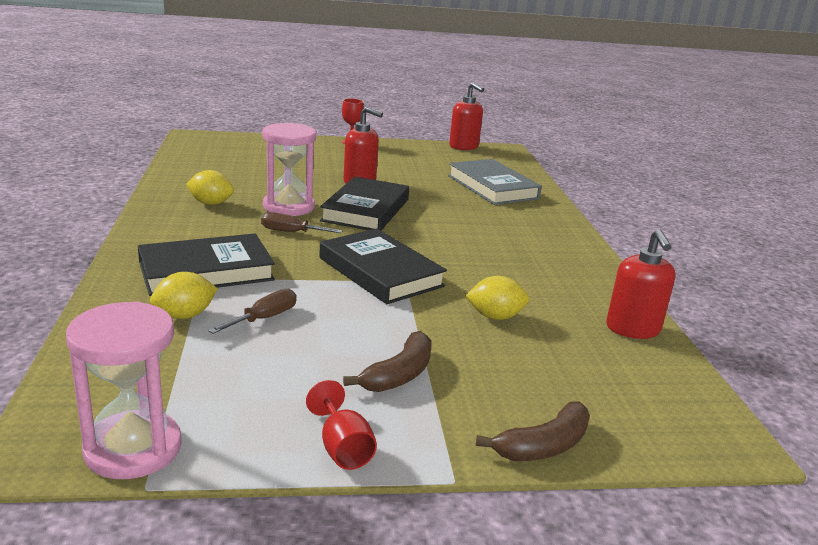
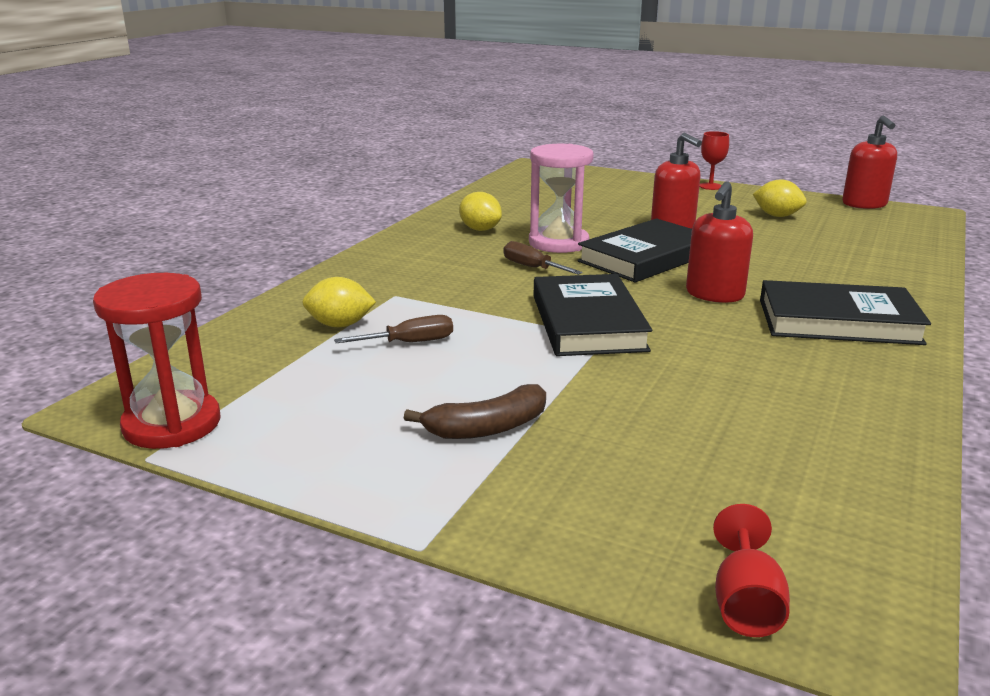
camera: 35 degrees right, 0 degrees up
pink hourglass [66,302,182,479] -> red hourglass [93,273,221,449]
black book [138,233,275,296] -> black book moved to [760,280,931,345]
red goblet [306,380,377,470] -> red goblet moved to [713,504,790,637]
grey book [448,159,542,205] -> none
yellow lemon [465,276,529,320] -> yellow lemon moved to [753,179,806,217]
brown banana [476,402,590,461] -> none
red soap dispenser [606,229,675,339] -> red soap dispenser moved to [686,181,753,303]

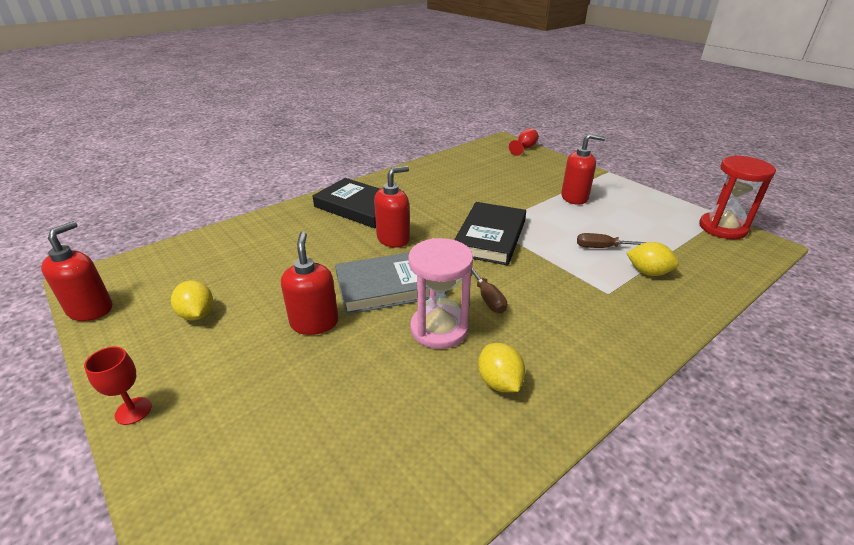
camera: 155 degrees left, 10 degrees up
brown banana [404,384,546,439] -> red soap dispenser [561,133,606,205]
black book [577,218,692,283] -> grey book [335,252,447,315]

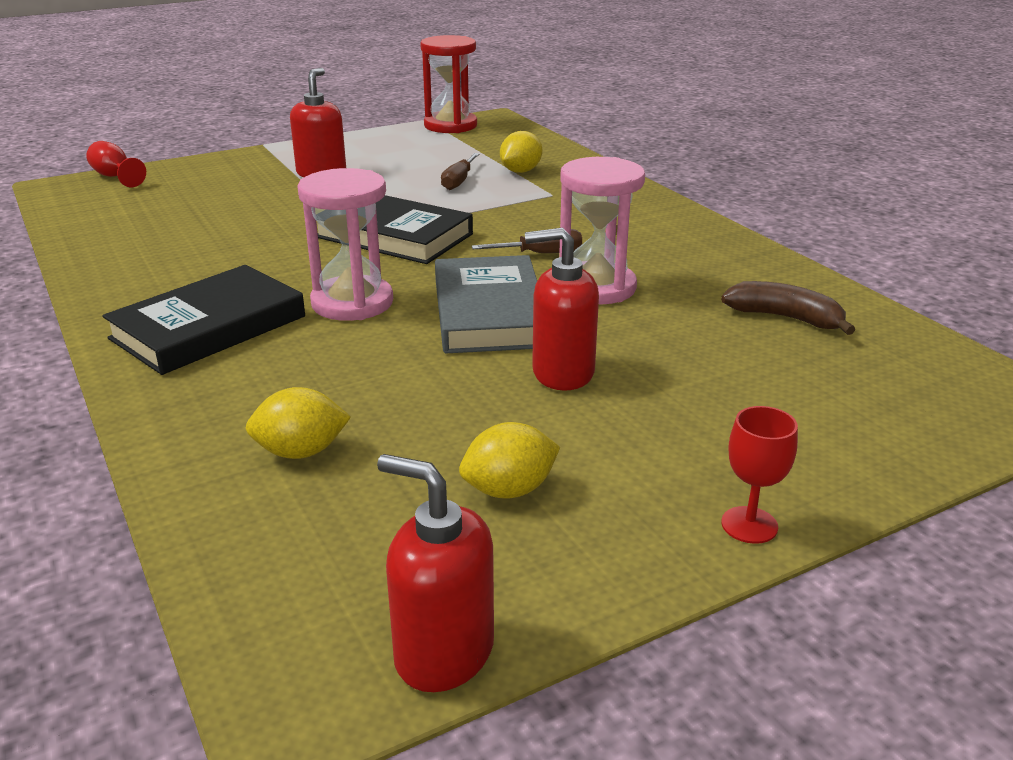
camera: 80 degrees left, 5 degrees down
red soap dispenser [374,166,410,248] -> pink hourglass [297,168,393,321]
yellow lemon [478,343,525,392] -> yellow lemon moved to [245,387,351,459]
none -> brown banana [721,281,855,335]

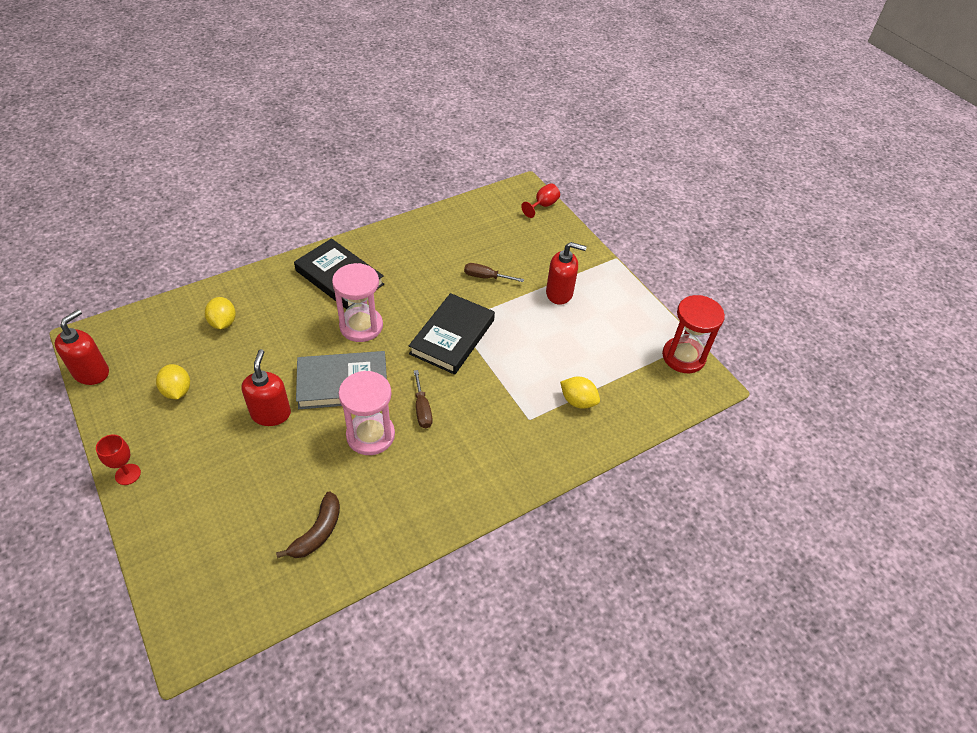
camera: 85 degrees right, 20 degrees up
brown screwdriver [441,153,480,190] -> brown screwdriver moved to [464,263,524,282]

